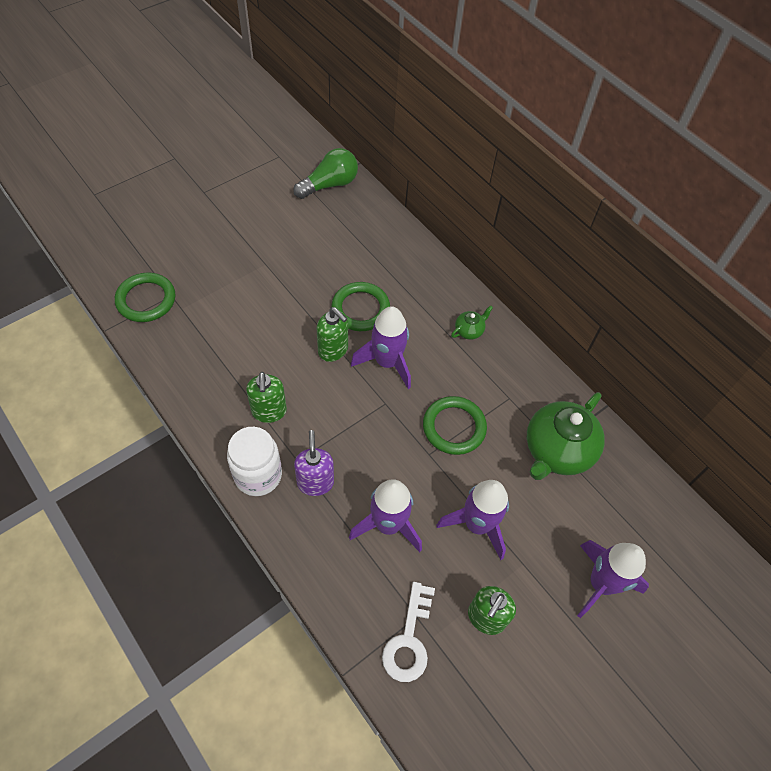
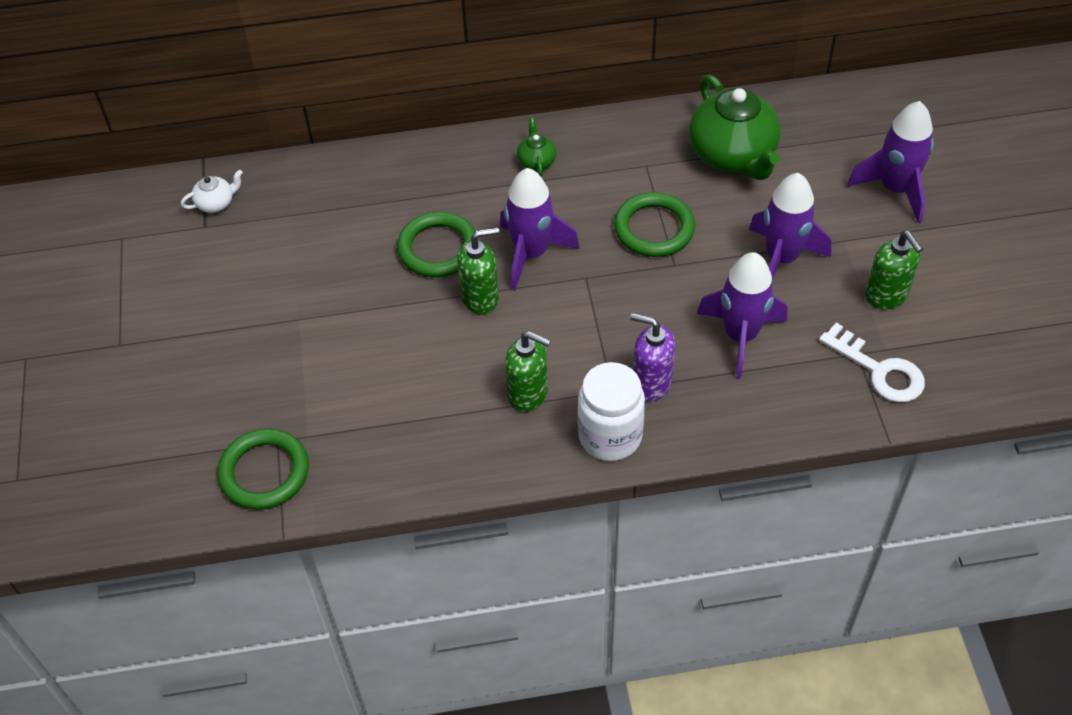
camera: 55 degrees left, 5 degrees down
green light bulb [293,148,358,199] -> white teapot [181,170,243,213]

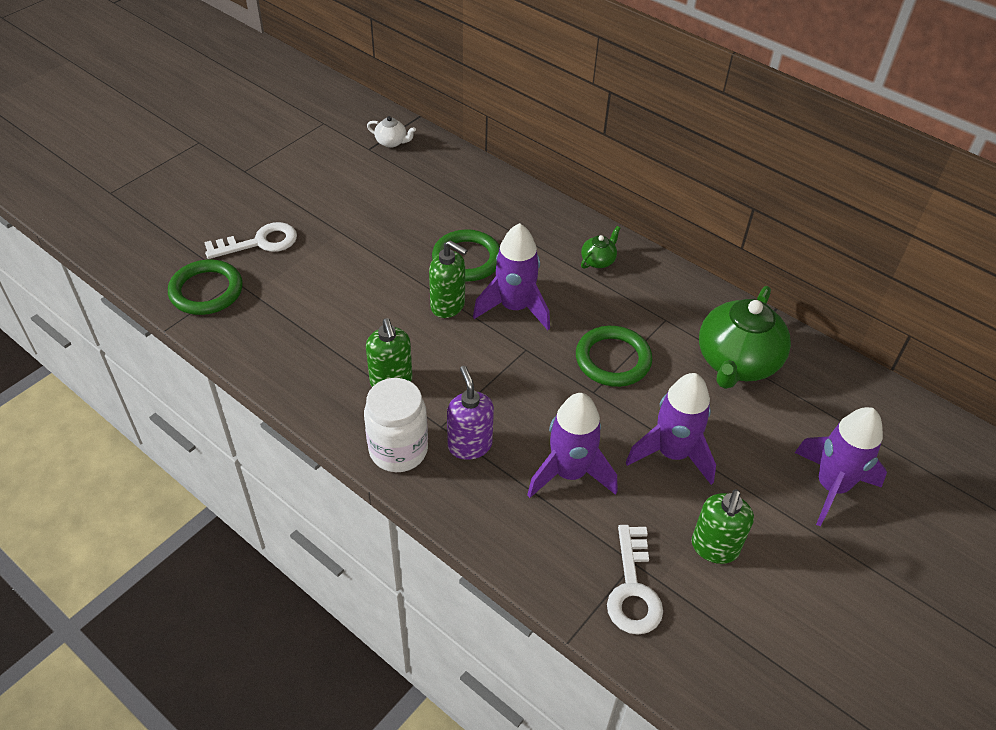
camera: 45 degrees right, 5 degrees down
none -> white key [204,222,297,259]

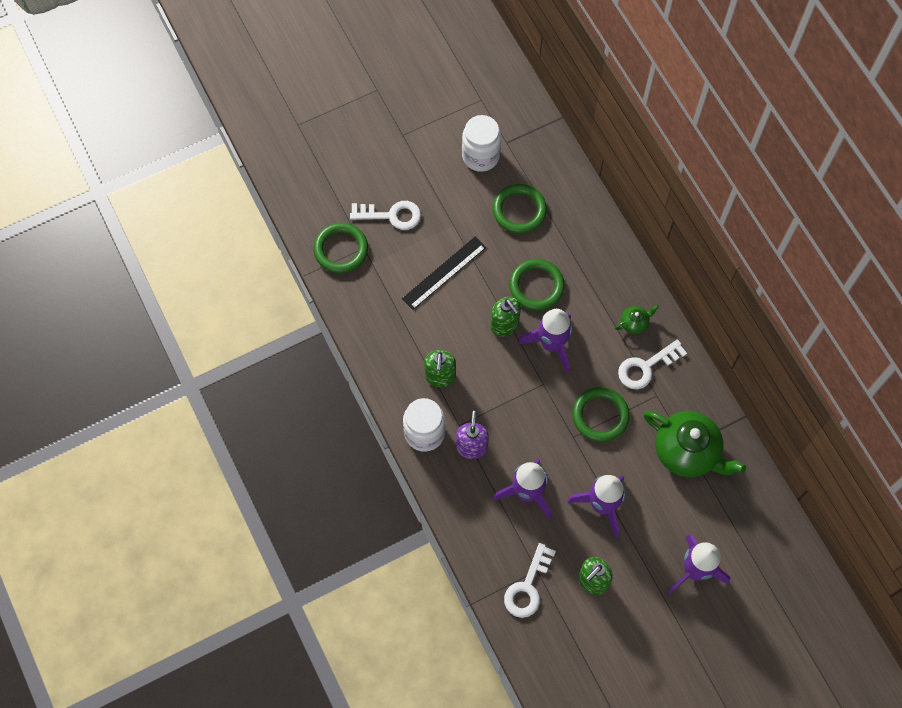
camera: 25 degrees right, 20 degrees up
white teapot [367,116,416,148] -> none
green teapot [699,286,791,389] -> green teapot turned 105 degrees counterclockwise [644,411,746,478]
none -> black ruler [402,237,486,310]
none -> white jar [462,115,501,172]
none -> green ring [493,184,547,234]
none -> white key [618,339,687,389]

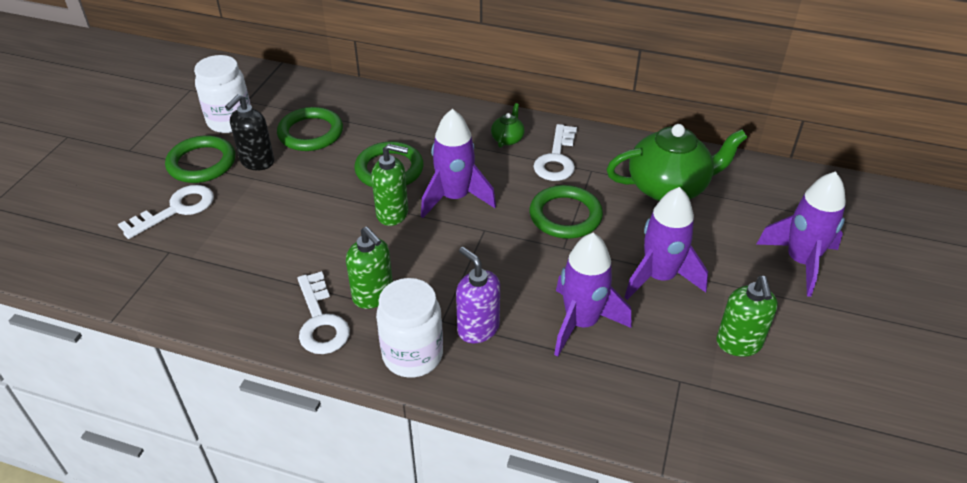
camera: 45 degrees left, 25 degrees down
green ring [314,223,368,273] -> green ring moved to [165,135,235,183]
black ruler [402,237,486,310] -> none
white key [504,543,556,618] -> white key moved to [297,271,350,354]
none -> black soap dispenser [225,94,274,171]

